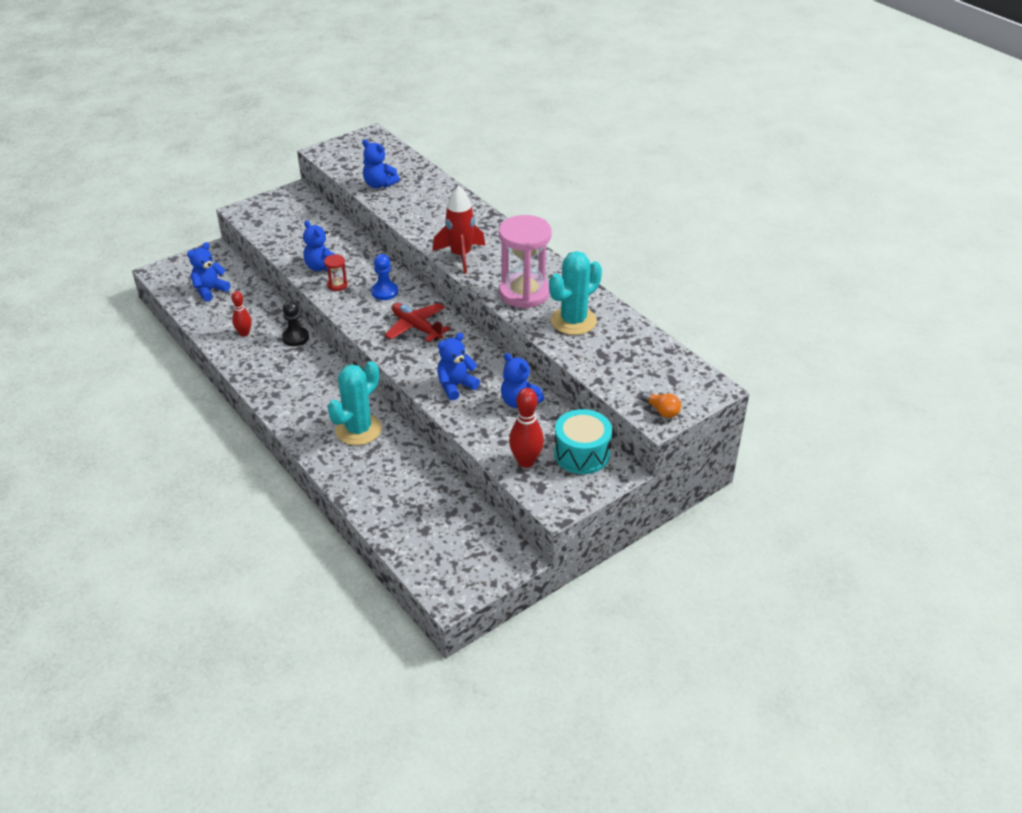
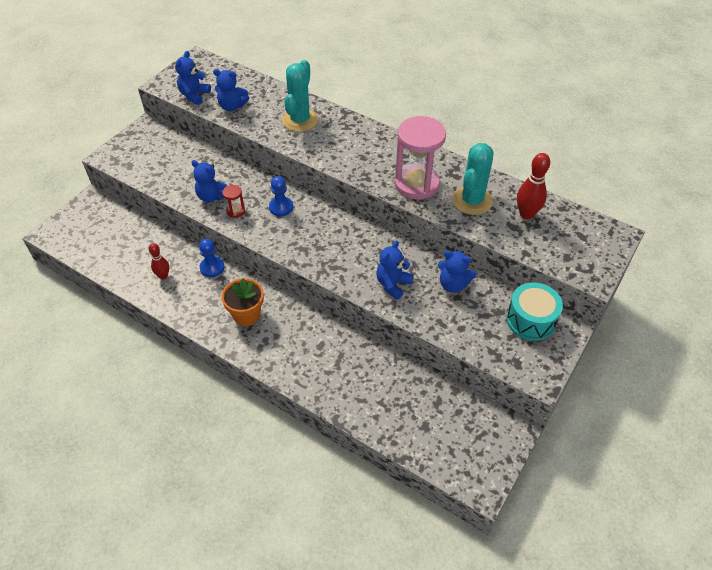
camera: 20 degrees left, 10 degrees up
blue teddy bear [187,242,230,302] -> blue teddy bear moved to [175,51,211,105]
black pawn [282,301,309,346] -> blue pawn [199,239,224,277]
turquoise cactus [327,361,382,445] -> turquoise cactus moved to [282,60,319,132]
red plane [385,303,450,342] -> none
red rocket [433,185,485,274] -> none
red bowling pin [509,388,544,468] -> red bowling pin moved to [517,153,550,219]
orange light bulb [641,392,681,418] -> none
none -> orange flower pot [221,278,264,326]

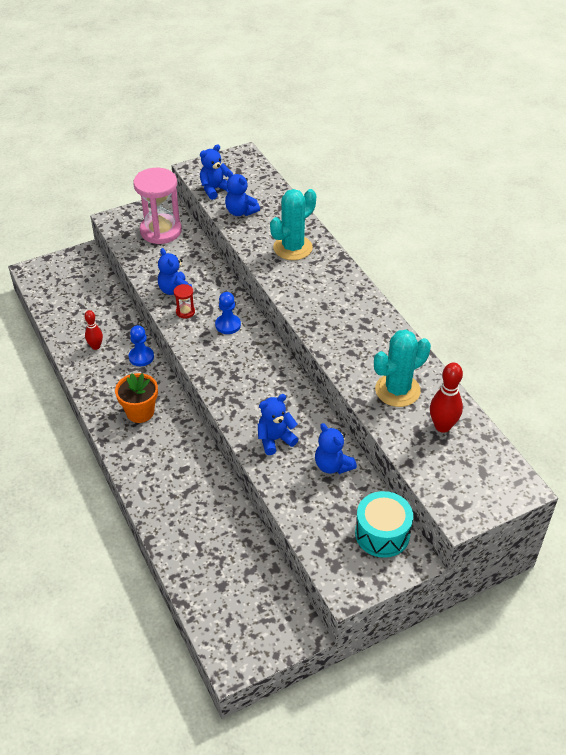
camera: 30 degrees right, 5 degrees down
pink hourglass [395,116,446,199] -> pink hourglass moved to [133,168,182,244]

